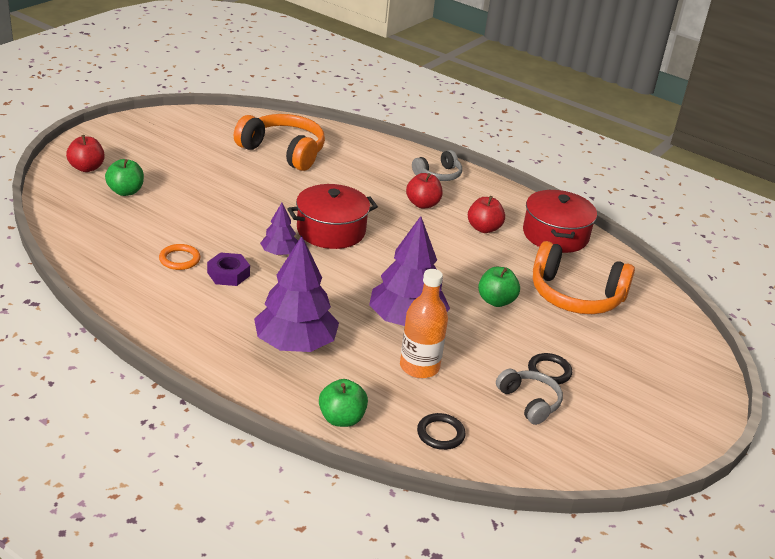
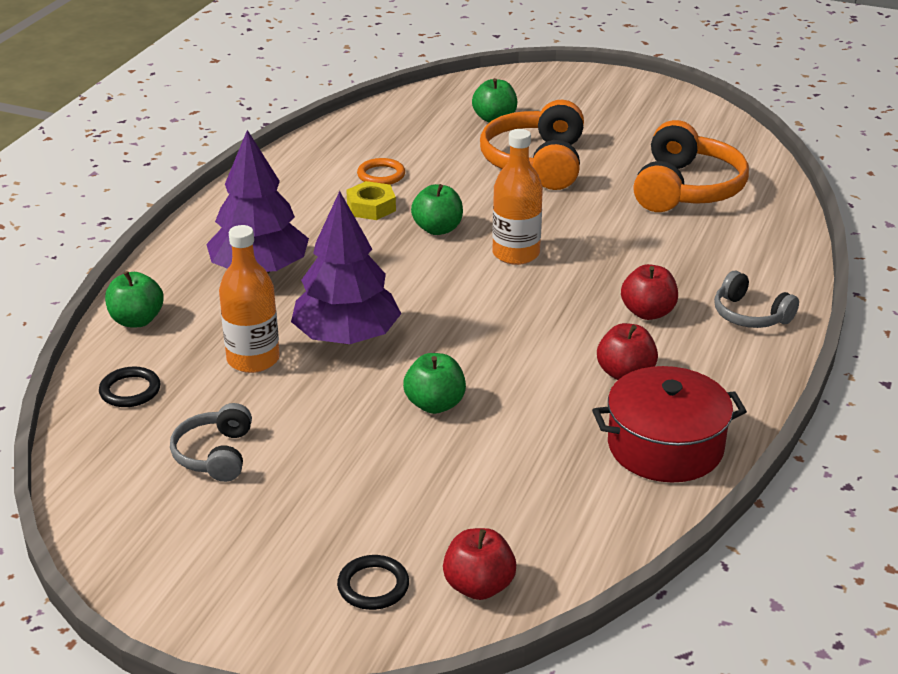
camera: 80 degrees right, 0 degrees up
red apple [66,135,105,172] -> red apple moved to [443,528,516,600]
purple nut [207,252,250,286] -> yellow nut [346,181,396,220]
purple tree [260,203,298,255] -> green apple [411,184,463,235]
red pot [287,184,378,249] -> orange bottle [492,129,543,265]
grey headphones [496,369,563,425] -> grey headphones turned 135 degrees clockwise [170,403,252,482]
black ring [528,353,572,384] -> black ring moved to [337,555,409,610]
orange headphones [533,241,635,314] -> orange headphones moved to [480,100,584,190]

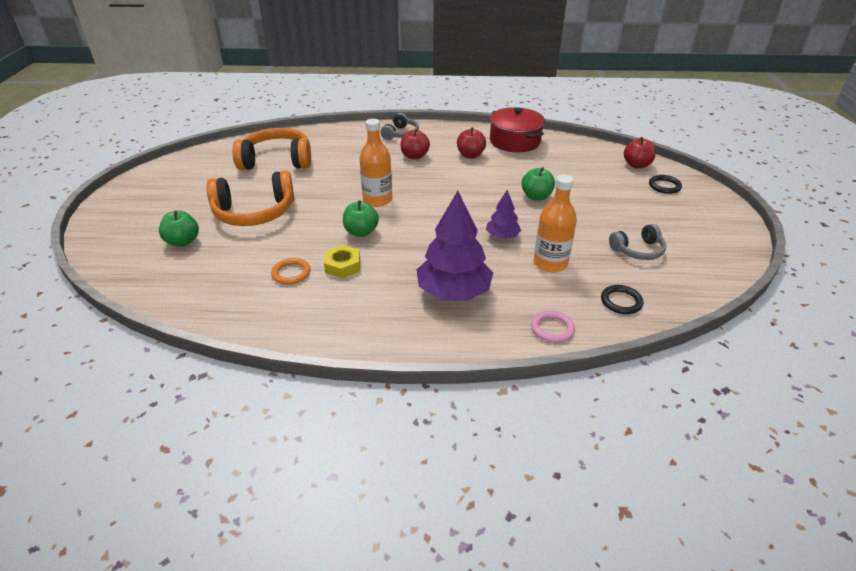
camera: 110 degrees left, 5 degrees up
green apple [105,271,164,327] -> pink ring [531,310,575,343]
purple tree [291,191,401,344] -> purple tree [486,190,521,239], size x0.52

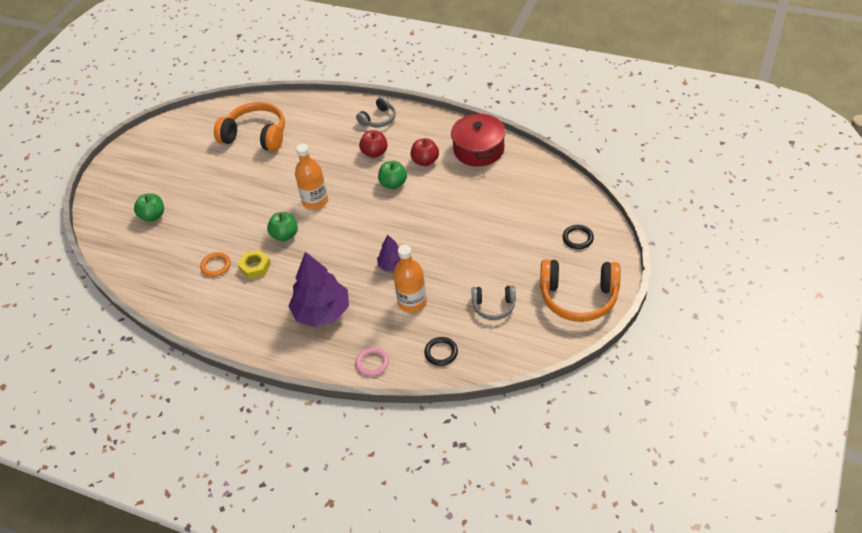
camera: 25 degrees right, 10 degrees up
orange headphones [206,171,294,226] -> orange headphones moved to [540,259,621,322]
green apple [521,167,555,201] -> green apple moved to [378,161,407,189]
red apple [624,137,656,168] -> none

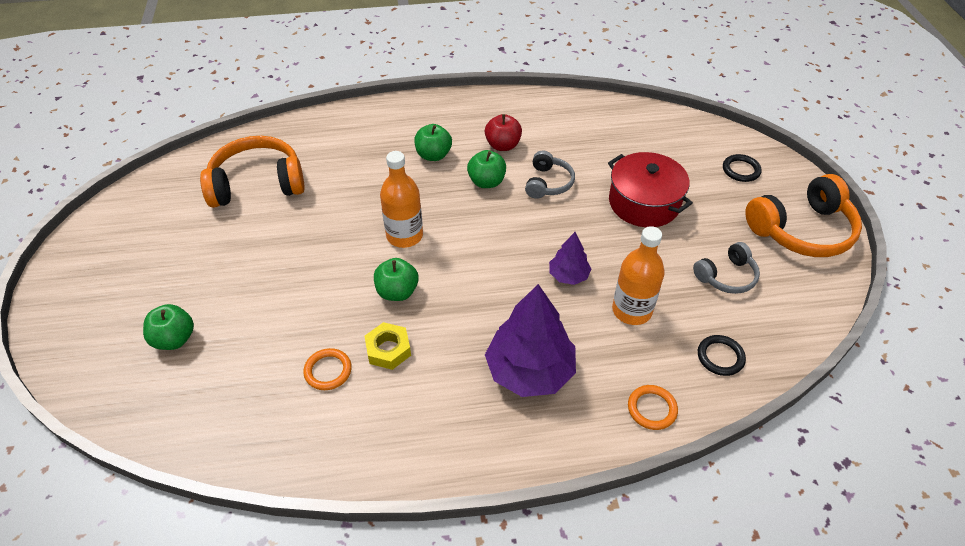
camera: 35 degrees left, 0 degrees up
pink ring [355,347,389,376] -> orange ring [628,385,678,430]
grey headphones [356,96,396,127] -> grey headphones moved to [525,150,575,199]
red apple [359,130,388,158] -> green apple [414,124,452,161]
red pot [451,112,505,167] -> red pot moved to [608,152,693,227]

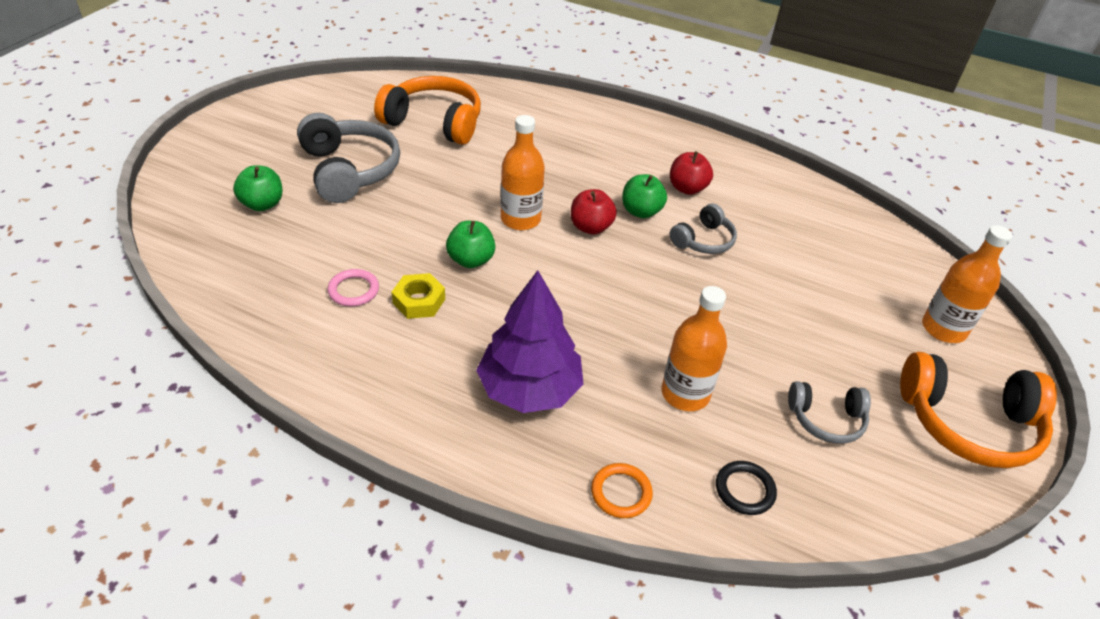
camera: 30 degrees right, 5 degrees down
orange ring [303,348,352,390] -> pink ring [327,269,379,306]
green apple [414,124,452,161] -> none
purple tree [549,232,591,285] -> none
red pot [608,152,693,227] -> none
black ring [723,154,761,182] -> orange bottle [922,225,1012,343]
none -> grey headphones [297,113,400,203]
none -> red apple [571,189,617,235]

